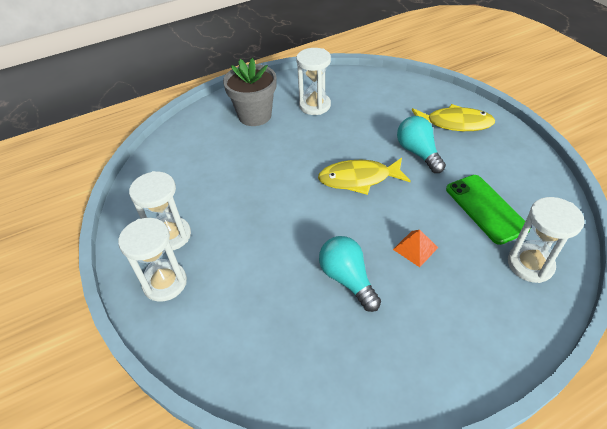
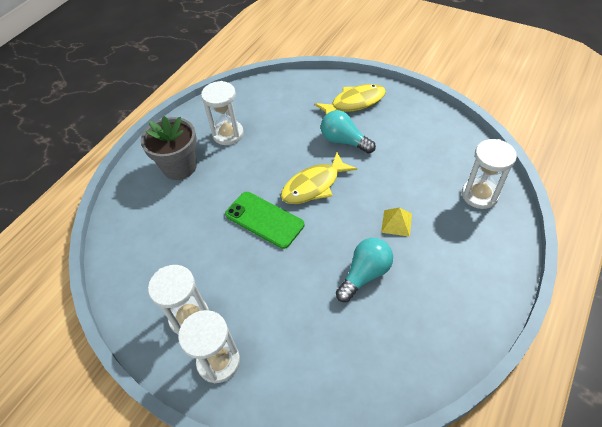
camera: 30 degrees left, 5 degrees up
turquoise light bulb [319,236,381,312] -> turquoise light bulb turned 105 degrees clockwise [336,238,393,302]
orange pyramid [393,230,438,267] -> yellow pyramid [381,207,412,237]
green phone [446,175,531,245] -> green phone moved to [225,192,304,249]

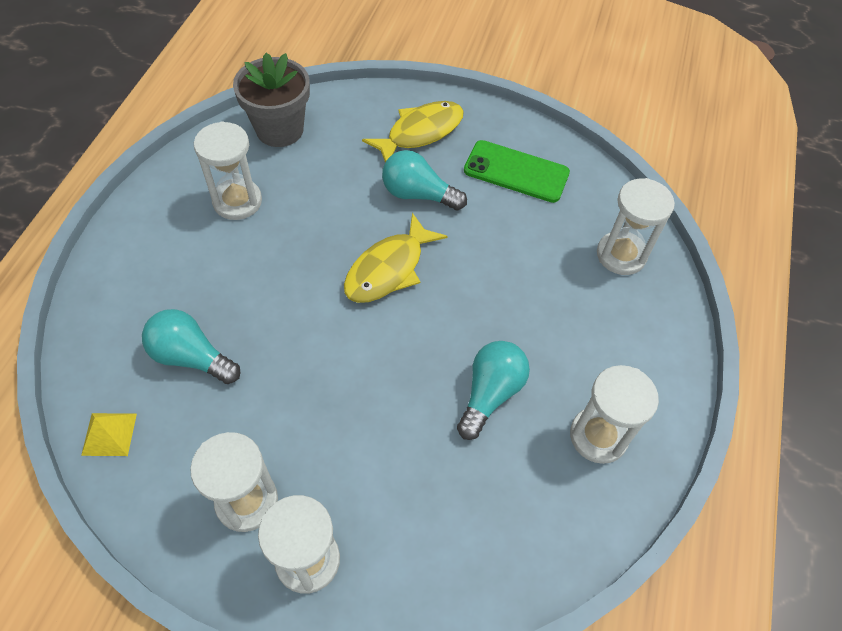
camera: 20 degrees left, 5 degrees up
grey flower pot [141,116,197,180] -> grey flower pot moved to [233,53,310,147]
green phone [225,192,304,249] -> green phone moved to [464,140,570,203]
yellow pyramid [381,207,412,237] -> yellow pyramid moved to [81,413,137,456]
none -> turquoise light bulb [142,309,240,384]
none -> white hourglass [570,365,659,464]

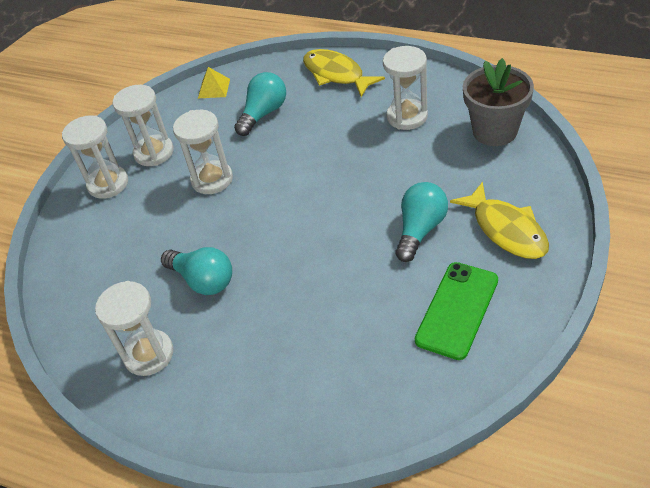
camera: 105 degrees right, 10 degrees down
yellow fish [344,213,447,303] -> yellow fish moved to [303,49,385,97]
white hourglass [597,178,675,275] -> white hourglass moved to [173,110,233,194]

